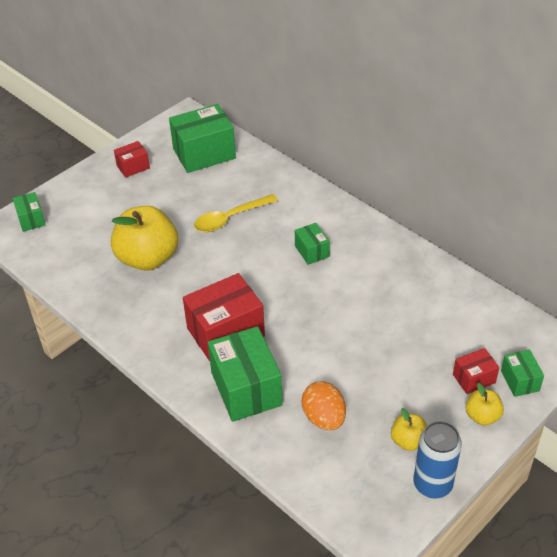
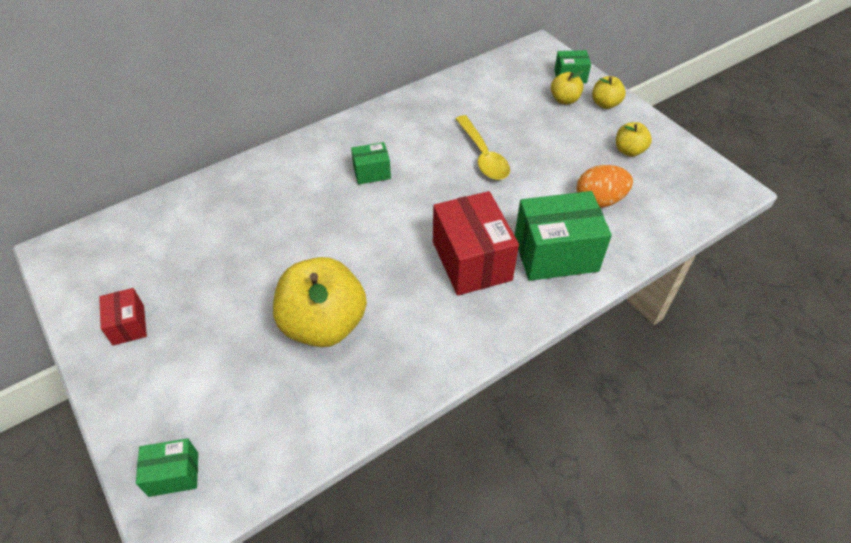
camera: 80 degrees left, 5 degrees up
green box [169,104,236,173] -> none
yellow spoon [194,194,278,232] -> yellow spoon moved to [456,115,510,180]
blue can [414,421,462,498] -> none
red box [453,348,499,394] -> yellow apple [551,70,584,104]

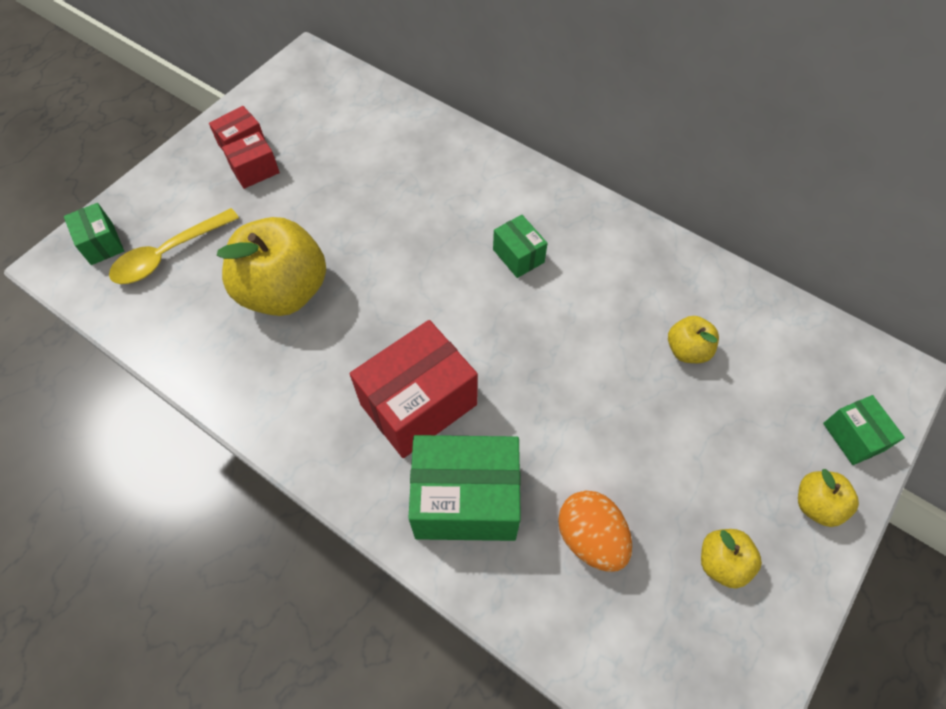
camera: 70 degrees right, 10 degrees up
yellow spoon [456,115,510,180] -> yellow spoon moved to [109,208,239,284]
green box [514,191,612,281] -> green box turned 60 degrees counterclockwise [408,435,521,541]
yellow apple [551,70,584,104] -> yellow apple moved to [668,316,719,363]
none -> red box [222,131,280,189]

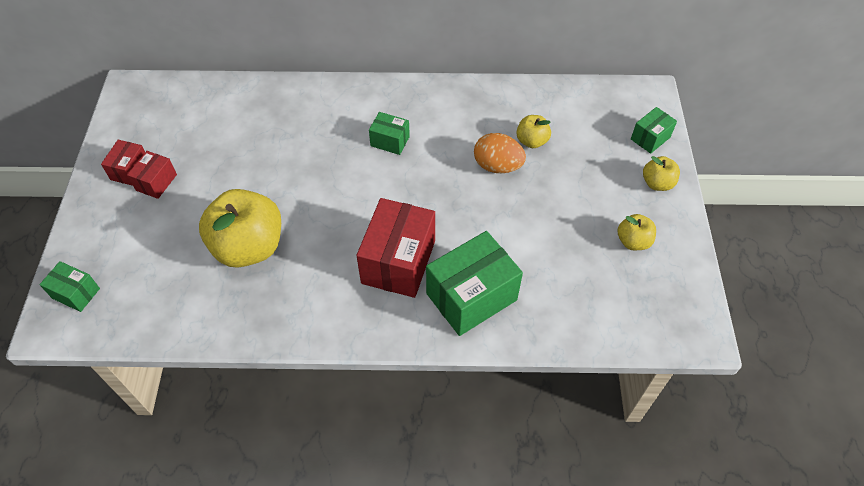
camera: 35 degrees left, 5 degrees down
yellow spoon [109,208,239,284] -> none
orange egg [558,490,632,572] -> orange egg moved to [474,133,526,173]
green box [823,395,905,465] -> green box turned 75 degrees counterclockwise [631,107,677,154]

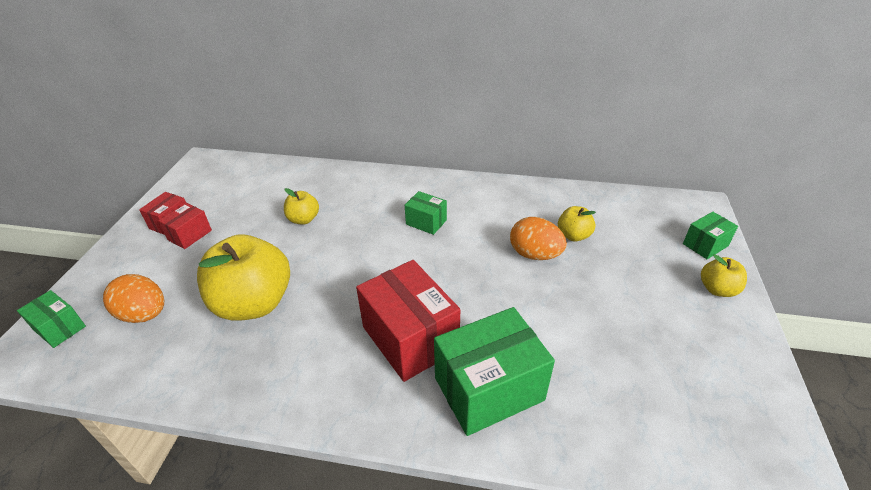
camera: 10 degrees right, 15 degrees down
red box [356,198,435,298] -> red box turned 60 degrees counterclockwise [356,260,460,382]
yellow apple [617,214,656,250] -> yellow apple moved to [284,188,319,224]
none -> orange egg [103,274,164,323]

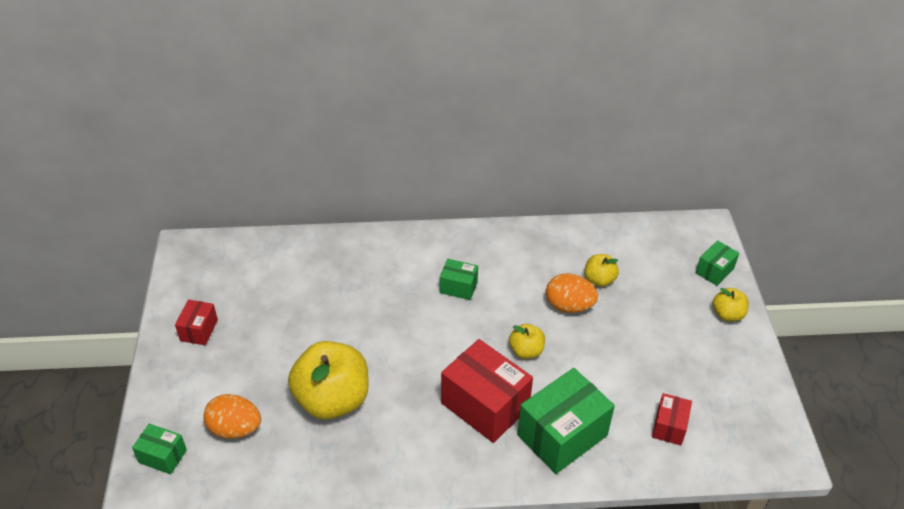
camera: 15 degrees left, 5 degrees up
red box [158,203,212,249] -> red box moved to [652,393,692,445]
yellow apple [284,188,319,224] -> yellow apple moved to [509,324,545,359]

